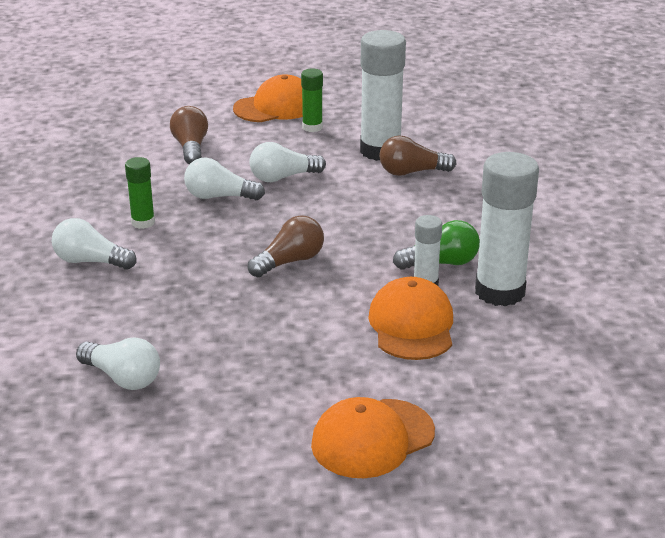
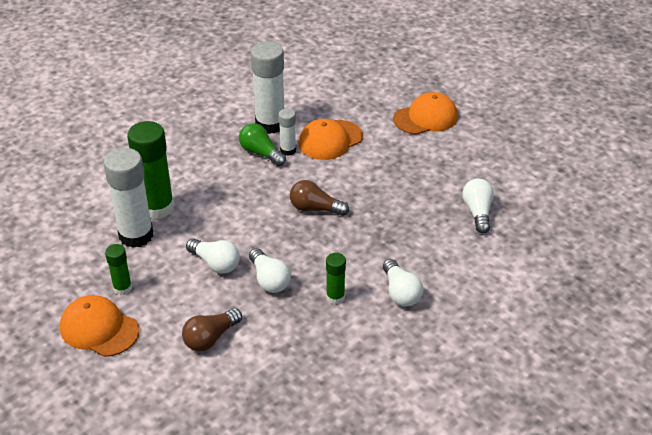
camera: 125 degrees left, 10 degrees up
orange cap [311,397,435,478] -> orange cap turned 45 degrees counterclockwise [393,92,458,135]
brown light bulb [379,135,457,176] -> green glue stick [127,121,174,219]

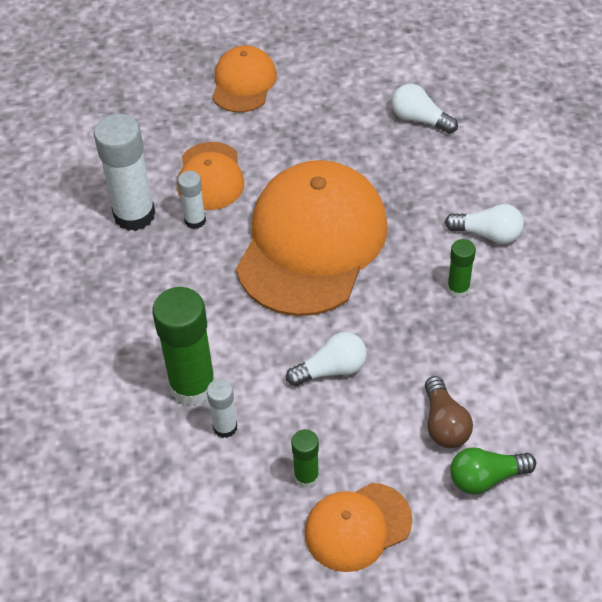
camera: 55 degrees left, 10 degrees up
white glue stick [104,148,153,248] -> white glue stick [207,379,237,438], size x0.51
green light bulb [239,123,286,166] -> green light bulb moved to [450,447,536,494]
white light bulb [249,248,291,293] -> none
brown light bulb [290,180,349,216] -> orange cap [236,160,388,316]

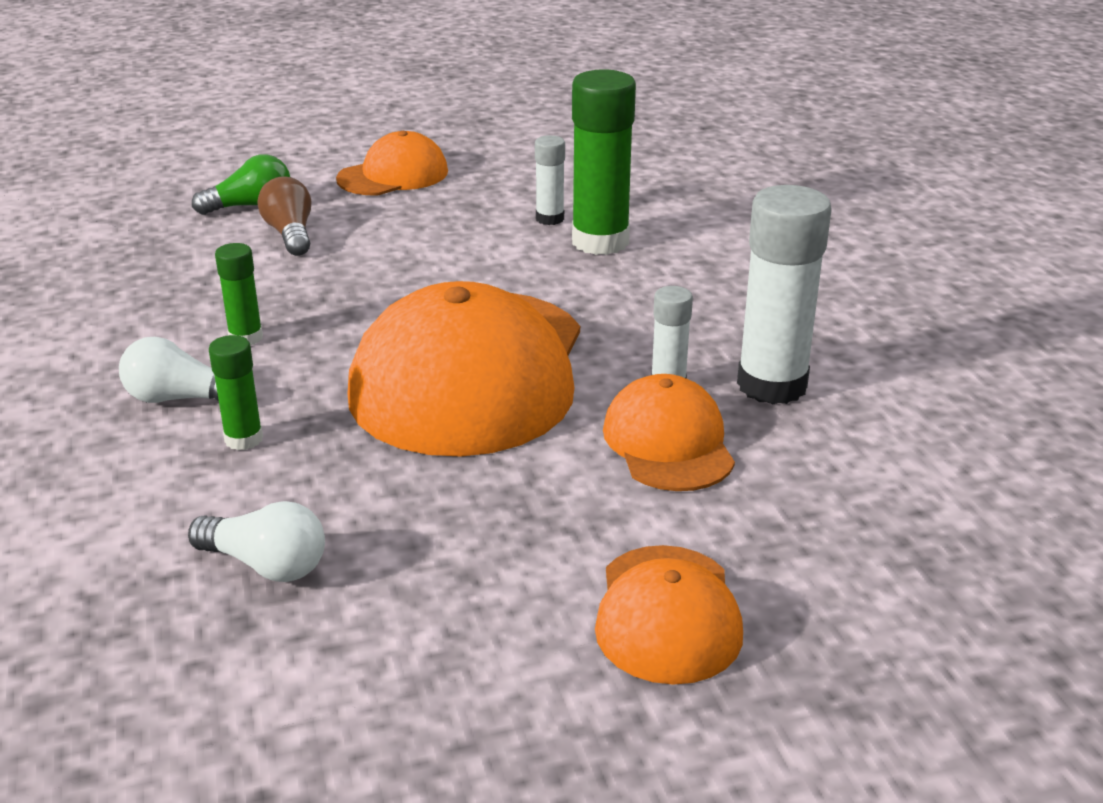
camera: 170 degrees right, 20 degrees down
white light bulb [286,332,367,386] -> none
green glue stick [291,429,319,488] -> green glue stick moved to [209,335,263,450]

